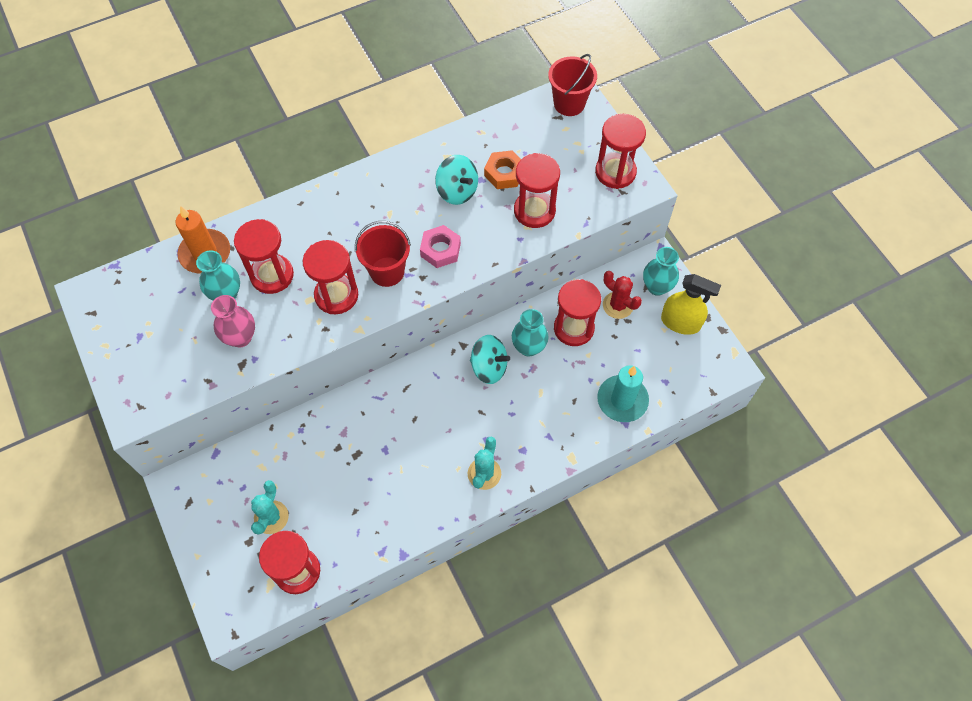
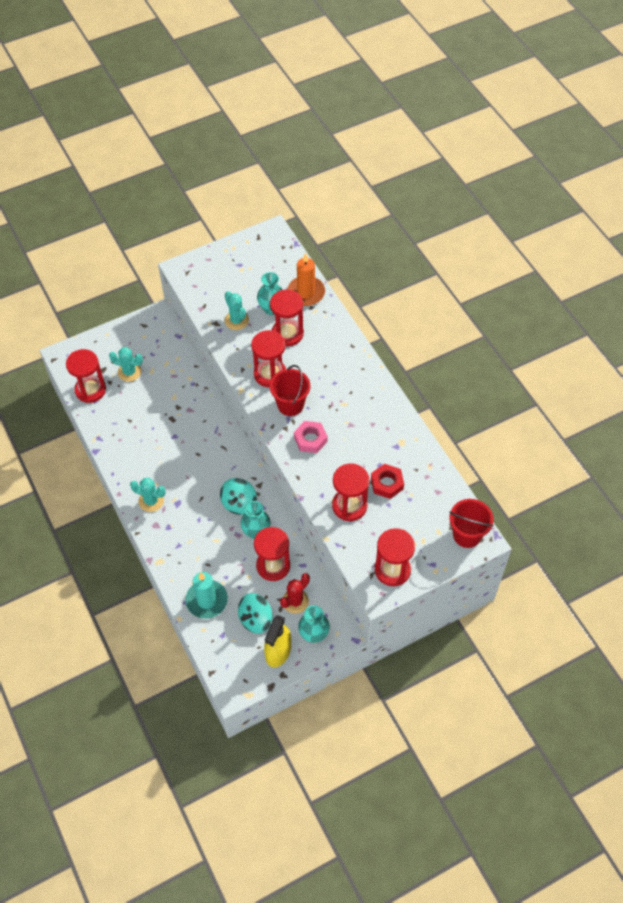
camera: 90 degrees right, 5 degrees down
pink vase [211,295,255,348] -> turquoise cactus [225,291,249,330]
turquoise spinning top [435,155,478,205] -> turquoise spinning top moved to [238,593,272,634]
orange nut [484,150,521,189] -> red nut [371,464,404,499]

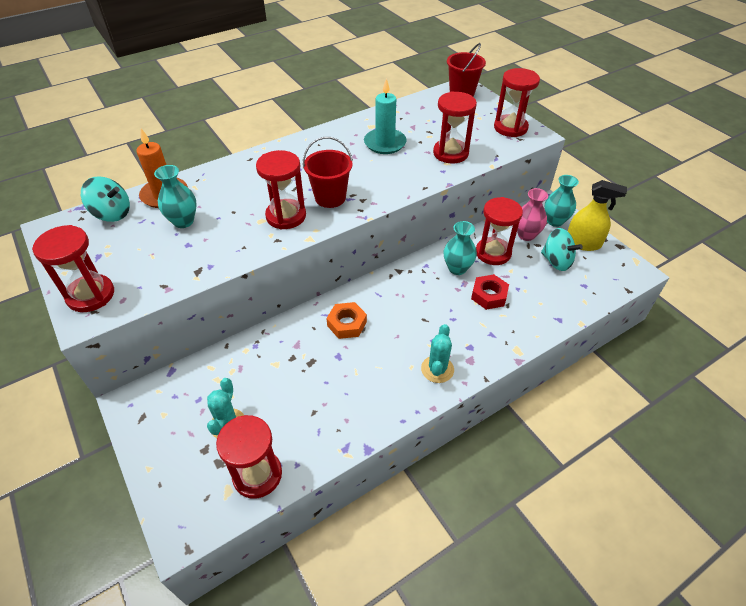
camera: 95 degrees left, 10 degrees down
turquoise candle [185,572,228,619] -> turquoise candle moved to [364,78,406,154]
turquoise spinning top [220,478,257,515] -> turquoise spinning top moved to [81,176,130,222]
turquoise cactus [225,291,249,330] -> none
red hourglass [270,290,304,346] -> red hourglass moved to [32,225,114,312]
red cactus [280,573,310,614] -> pink vase [517,188,548,241]
pink nut [294,421,328,453] -> none
red nut [371,464,404,499] -> red nut moved to [471,274,509,310]
none -> orange nut [326,302,367,339]

